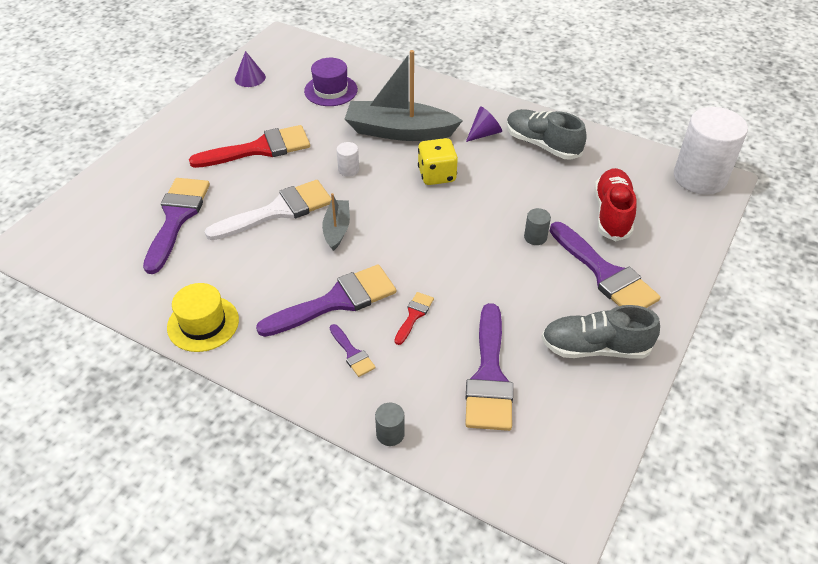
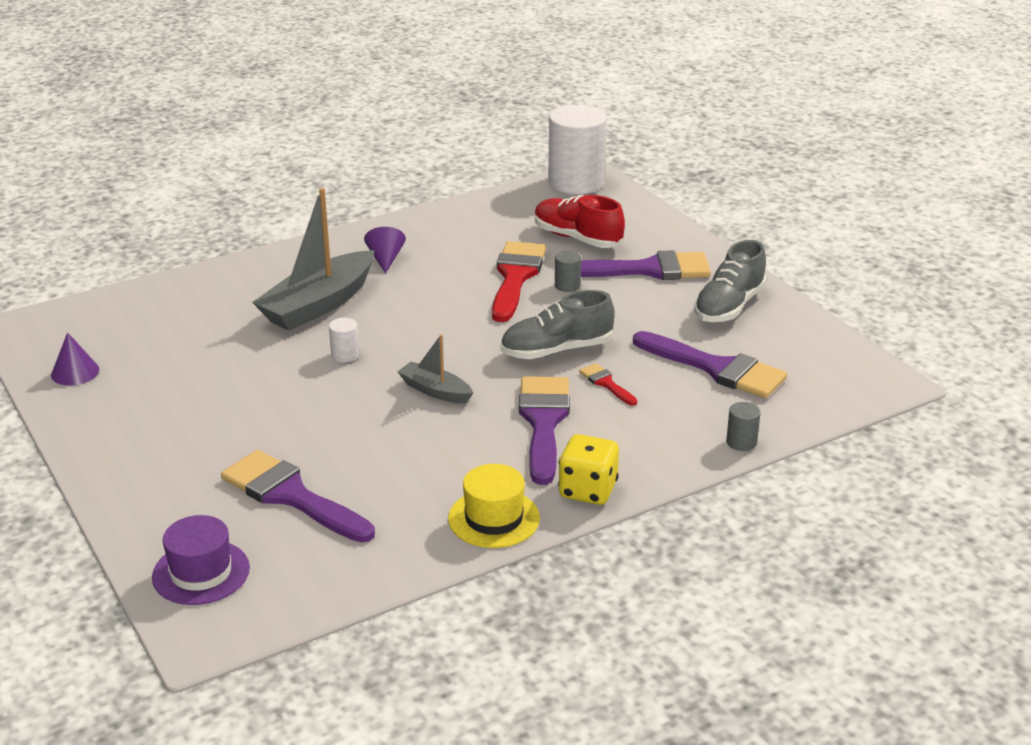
camera: 60 degrees left, 15 degrees down
red brush [189,125,310,168] -> red brush moved to [492,241,546,322]
white brush [205,180,332,240] -> none
purple hat [304,58,358,106] -> purple hat moved to [152,515,250,605]
purple brush [330,324,376,377] -> none
yellow dice [418,138,458,185] -> yellow dice moved to [558,434,619,505]
grey shoe [506,109,587,160] -> grey shoe moved to [500,290,615,359]

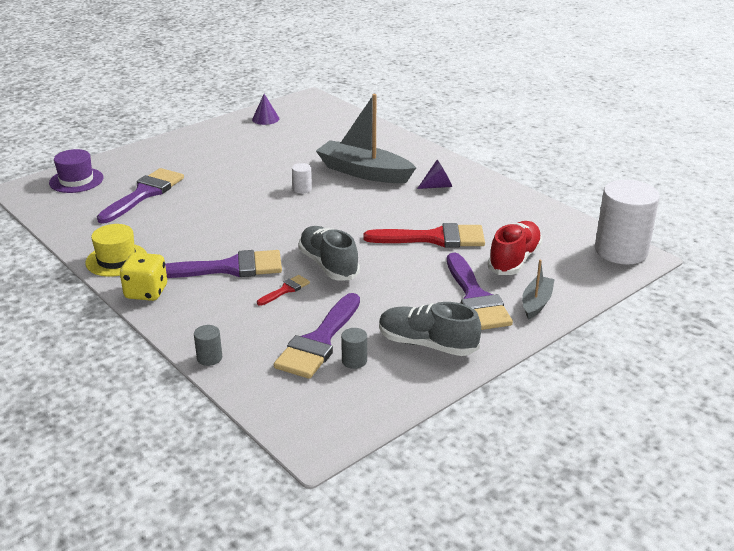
camera: 80 degrees right, 0 degrees up
grey boat [397,334,473,403] -> grey boat moved to [522,259,555,320]
grey cylinder [555,251,581,292] -> grey cylinder moved to [341,328,367,369]

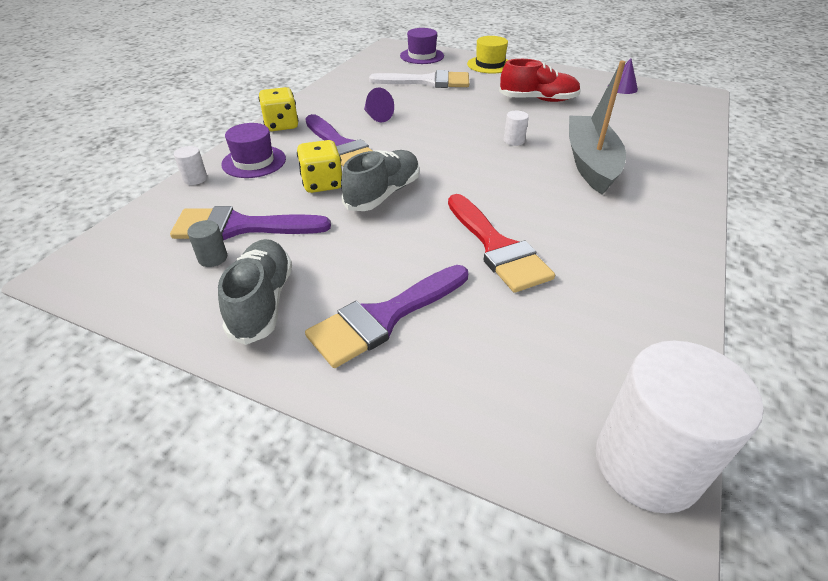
camera: 65 degrees right, 10 degrees up
yellow hat [85,224,147,277] -> yellow hat moved to [467,36,508,74]
purple brush [97,168,184,224] -> white brush [369,70,469,88]
grey cylinder [194,325,222,366] -> white cylinder [174,146,207,185]
red brush [257,275,310,306] -> yellow dice [297,140,342,193]
purple cone [417,160,452,189] -> purple cone moved to [364,88,394,122]
red shoe [487,221,543,275] -> red shoe moved to [499,59,581,102]
grey boat [522,259,555,320] -> none
none -> purple hat [221,123,286,178]

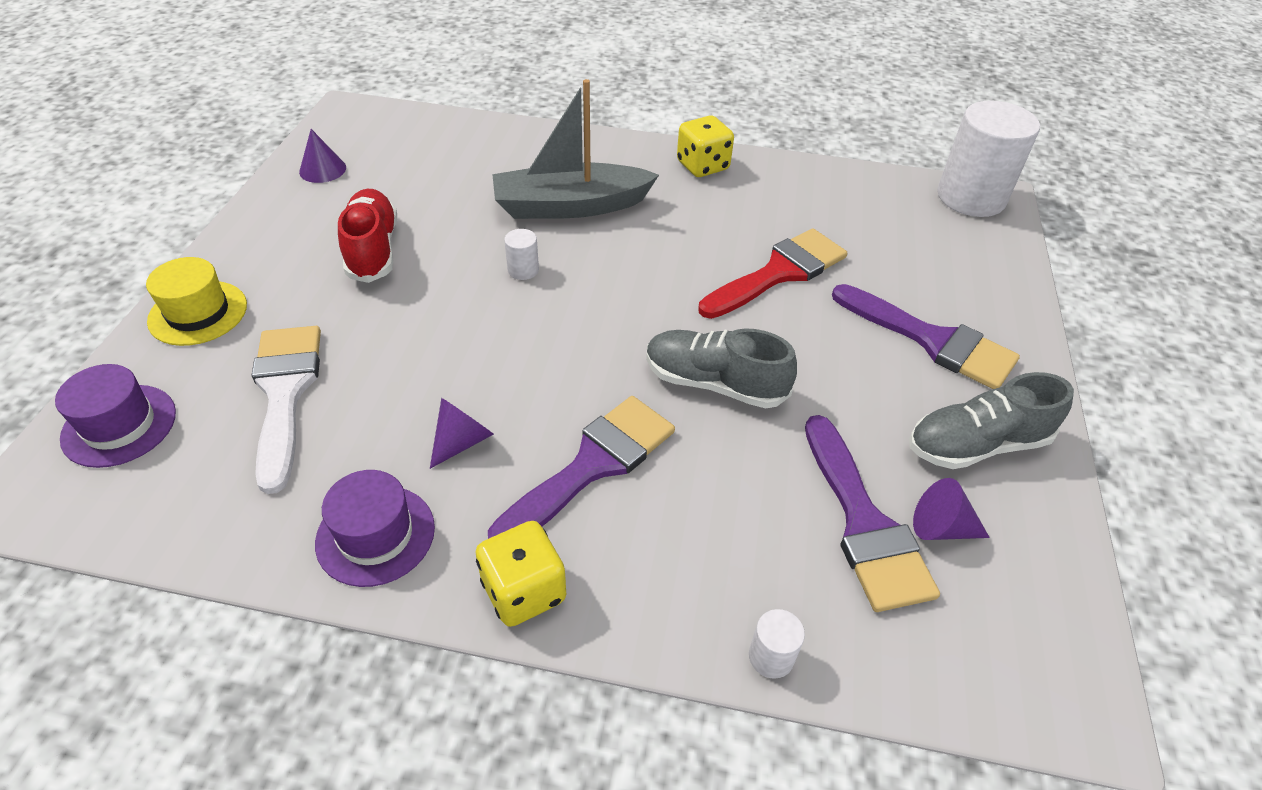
camera: 105 degrees left, 5 degrees up
grey cylinder [187,220,227,267] -> purple cone [913,478,990,540]
purple hat [221,123,286,178] -> purple hat moved to [315,470,435,587]
yellow dice [297,140,342,193] -> yellow dice moved to [677,115,734,177]

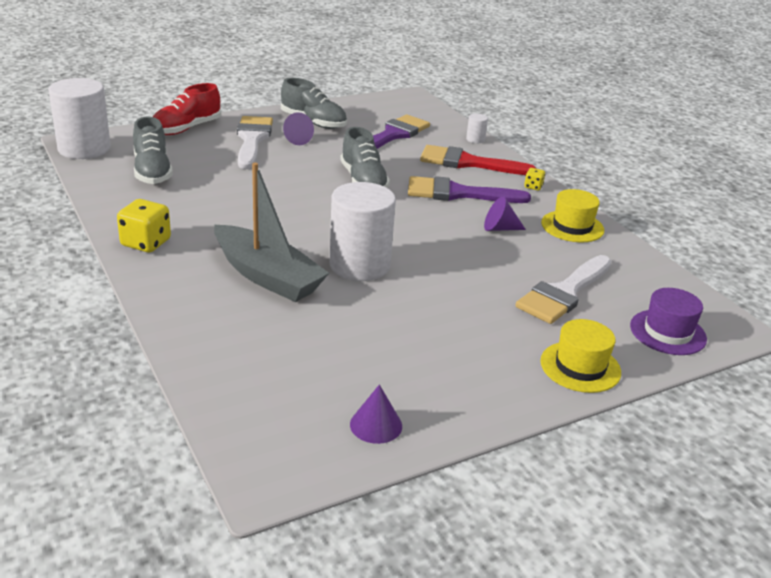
camera: 130 degrees left, 15 degrees down
purple hat [315,470,435,587] -> yellow hat [541,189,604,242]
red shoe [338,189,397,283] -> red shoe moved to [153,83,221,135]
yellow dice [476,521,566,627] -> yellow dice [524,168,545,190], size x0.51
white cylinder [504,229,539,280] -> white cylinder [329,182,396,281], size x2.46
red brush [698,228,847,319] -> red brush moved to [420,145,536,175]
purple brush [832,284,1020,389] -> white brush [237,116,273,169]
purple cone [913,478,990,540] -> purple cone moved to [283,112,314,145]
none -> grey shoe [133,117,173,184]

